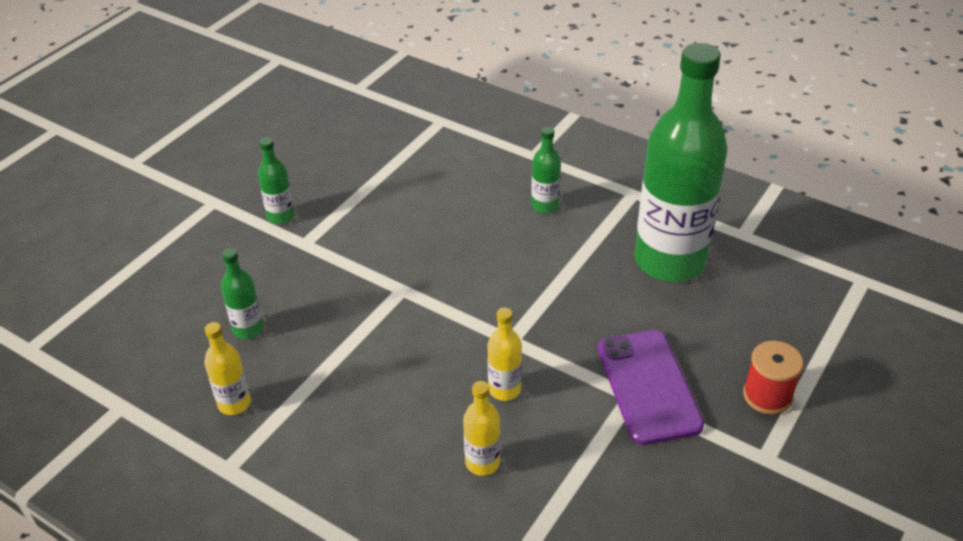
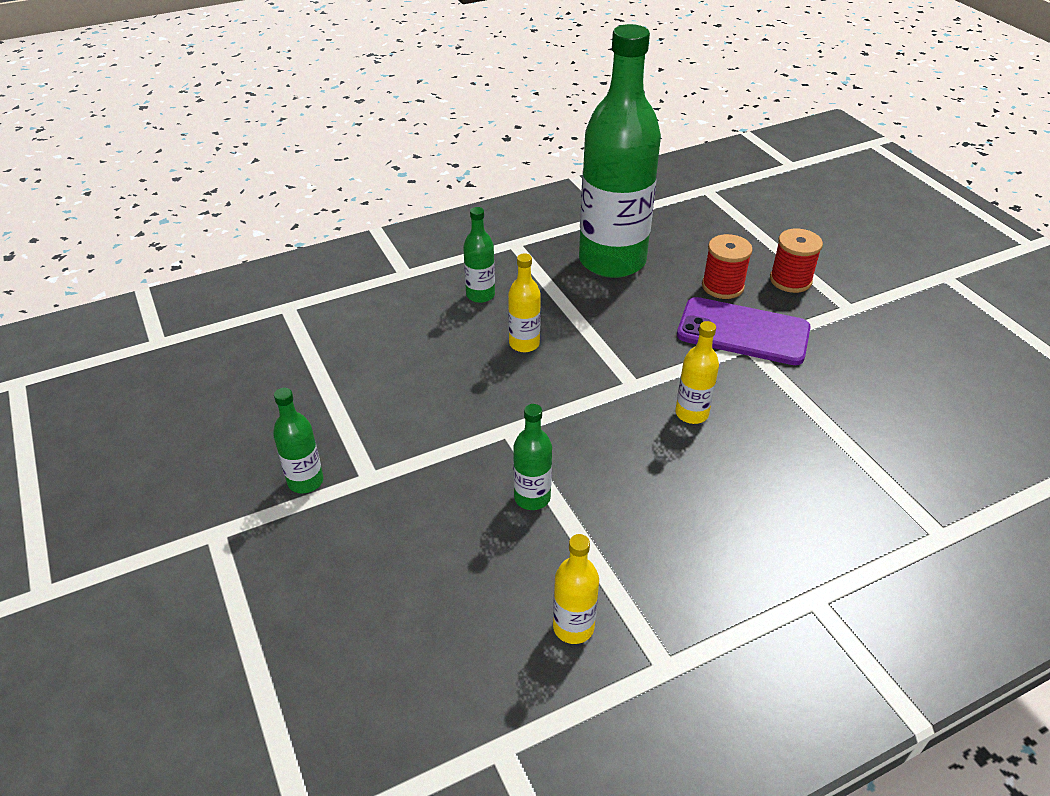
camera: 60 degrees left, 0 degrees up
green bottle [221,248,264,339] -> green bottle moved to [513,404,552,510]
yellow bottle [463,381,500,476] -> yellow bottle moved to [508,253,541,352]
none -> red spool [702,234,753,299]

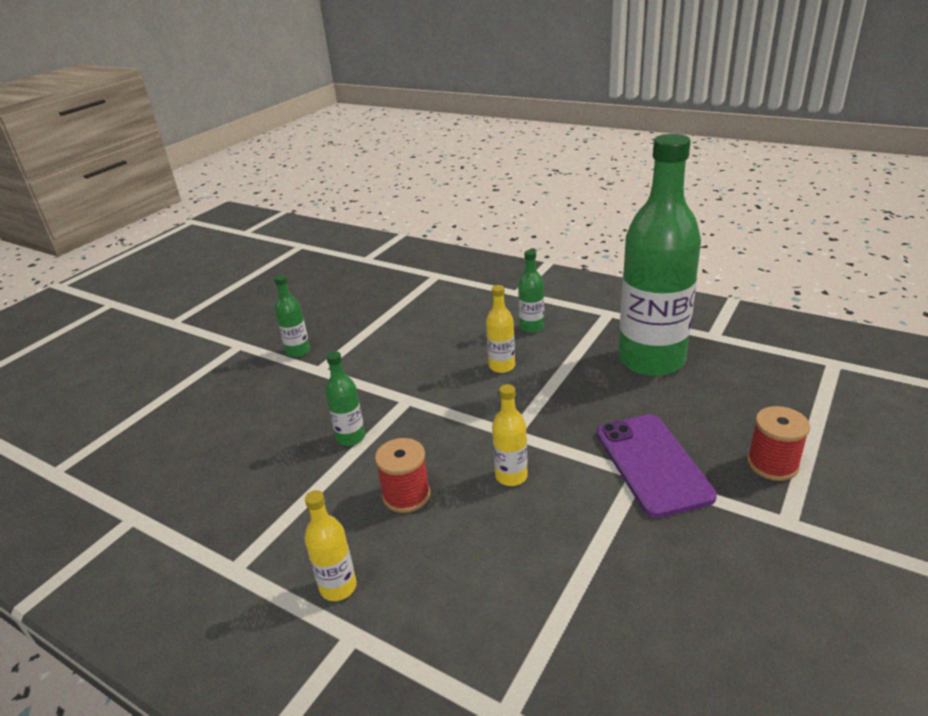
camera: 60 degrees right, 10 degrees down
yellow bottle [553,534,599,644] -> yellow bottle moved to [304,490,357,601]
red spool [702,234,753,299] -> red spool moved to [375,438,430,513]

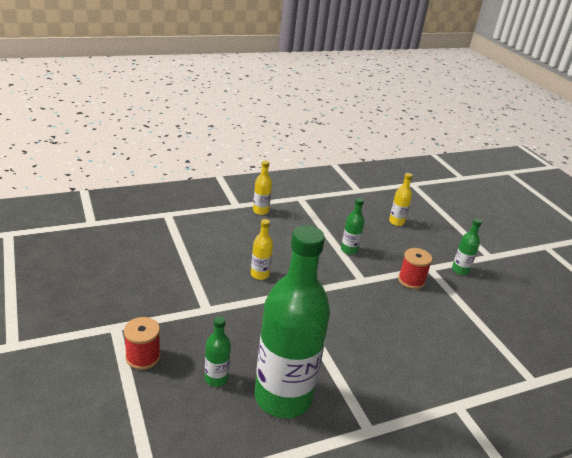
camera: 120 degrees right, 0 degrees up
red spool [375,438,430,513] -> red spool moved to [398,248,432,289]
yellow bottle [486,285,515,373] -> yellow bottle moved to [389,173,413,226]
green bottle [518,250,544,333] -> green bottle moved to [205,316,231,387]
purple phone [597,414,717,518] -> none

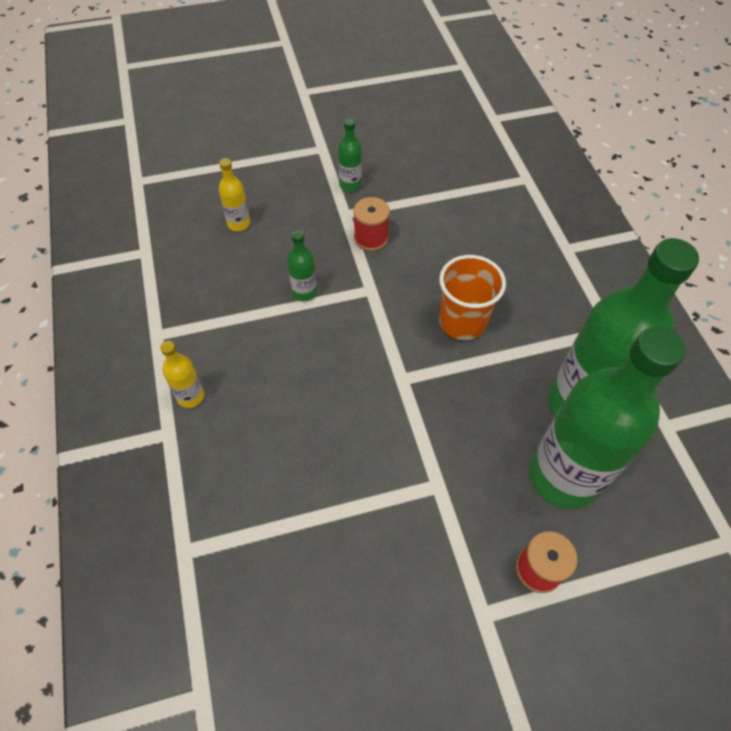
camera: 80 degrees left, 25 degrees up
green bottle [205,316,231,387] -> green bottle [529,326,685,509], size x2.44
yellow bottle [251,219,273,280] -> none
none -> orange cup [439,255,506,340]

